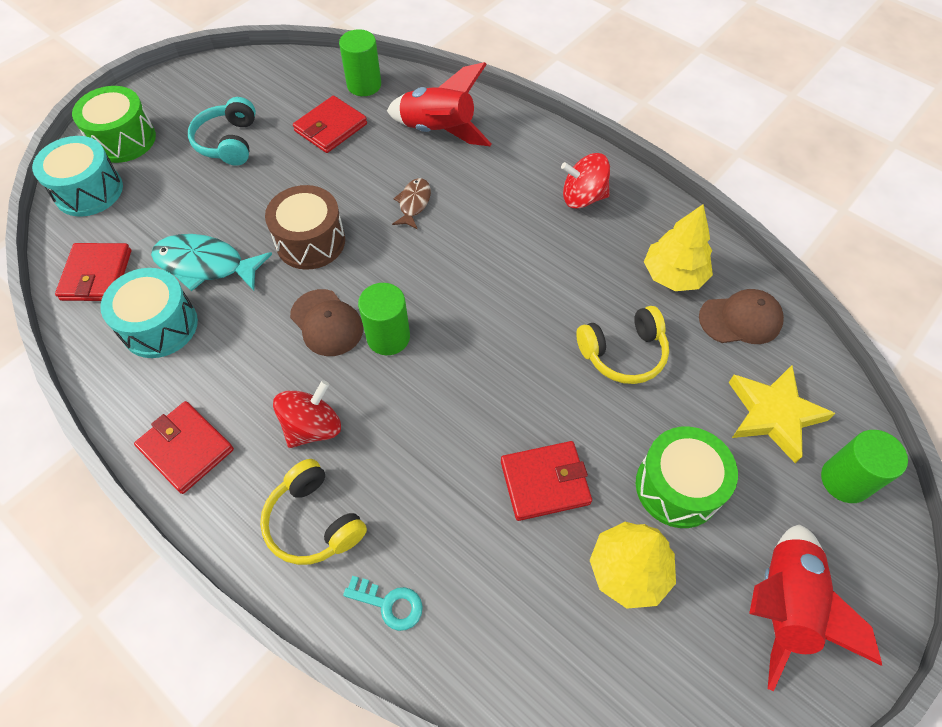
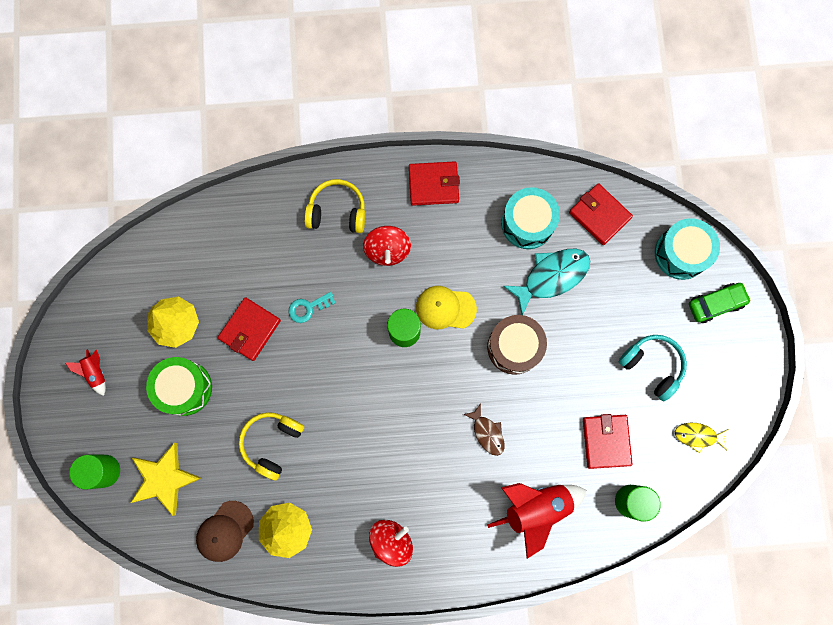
camera: 135 degrees right, 20 degrees up
green drum [72,86,156,163] -> green car [689,283,751,323]
brown cap [290,289,363,356] -> yellow cap [416,286,477,329]
turquoise key [343,576,423,631] -> turquoise key moved to [289,292,336,323]
red rocket [749,524,882,691] -> red rocket [65,349,106,396], size x0.49
none -> yellow fish [675,423,729,453]

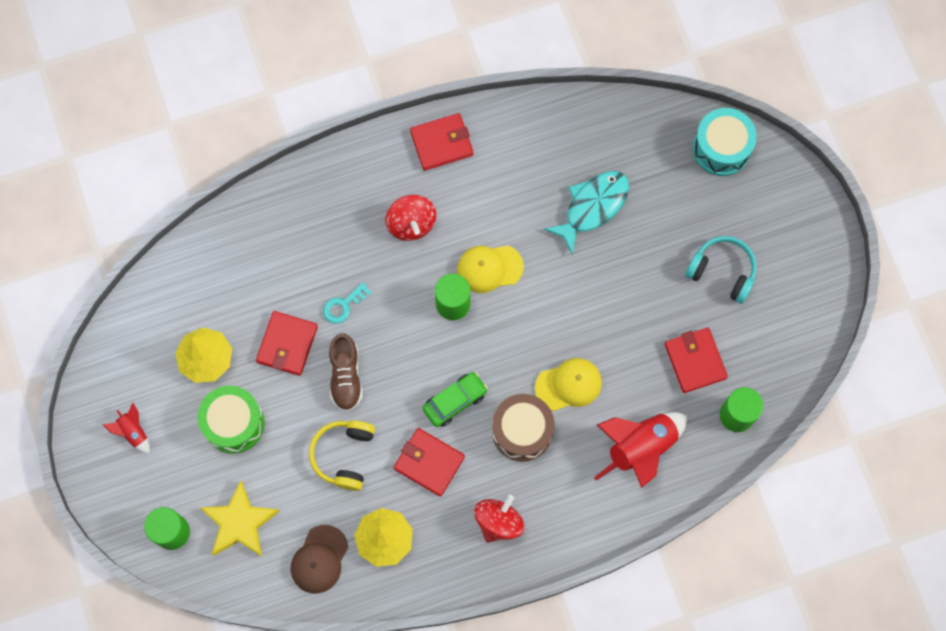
camera: 15 degrees left, 5 degrees down
yellow headphones [304,179,365,233] -> none
brown fish [463,403,505,456] -> yellow cap [535,358,602,411]
brown drum [487,315,547,375] -> brown drum moved to [492,394,555,462]
turquoise drum [501,187,560,249] -> none
red wallet [569,183,633,245] -> red wallet moved to [393,428,465,497]
yellow fish [675,423,729,453] -> none
green car [689,283,751,323] -> green car moved to [423,372,488,427]
none -> brown shoe [329,333,363,412]

